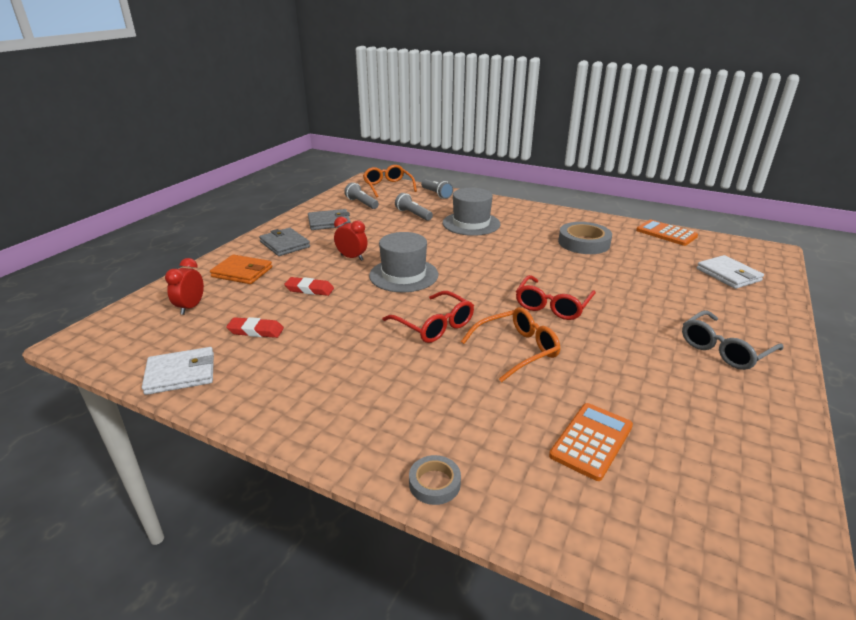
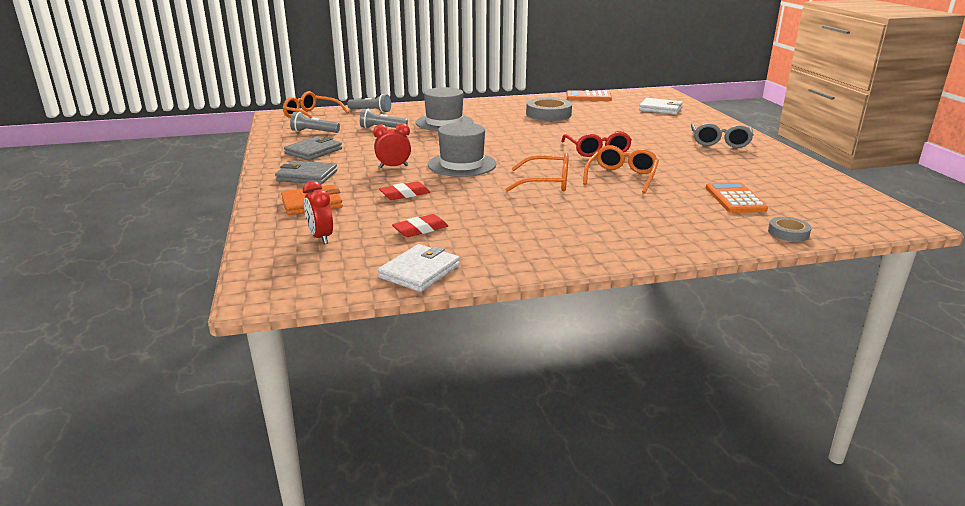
camera: 40 degrees left, 5 degrees down
red glasses [382,291,474,343] -> orange glasses [505,152,569,192]
grey tape [409,455,461,505] -> grey tape moved to [768,217,812,242]

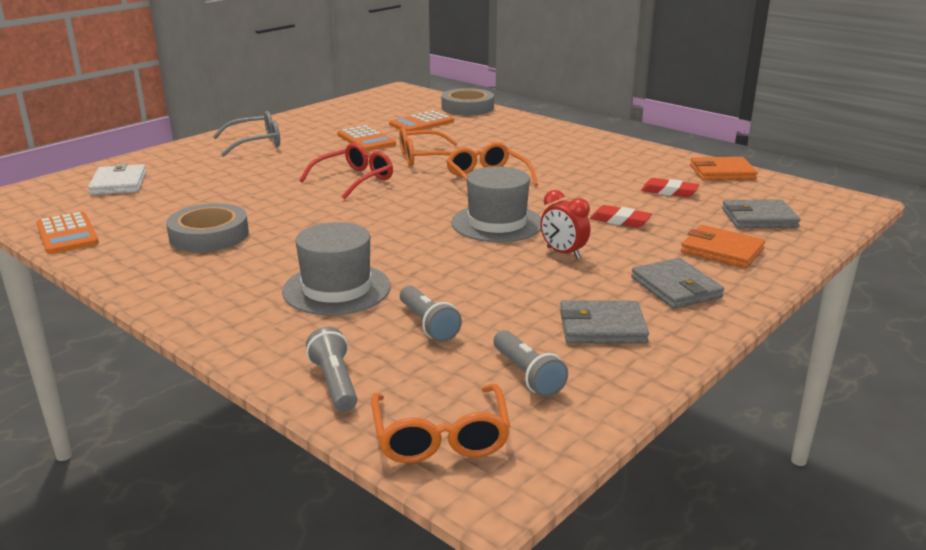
camera: 125 degrees left, 0 degrees up
red clock [303,181,333,244] -> grey wallet [722,199,801,228]
white wallet [378,244,460,292] -> orange wallet [690,157,758,181]
grey tape [768,217,812,242] -> grey tape [441,88,494,115], size x1.82
none -> orange calculator [337,125,396,151]

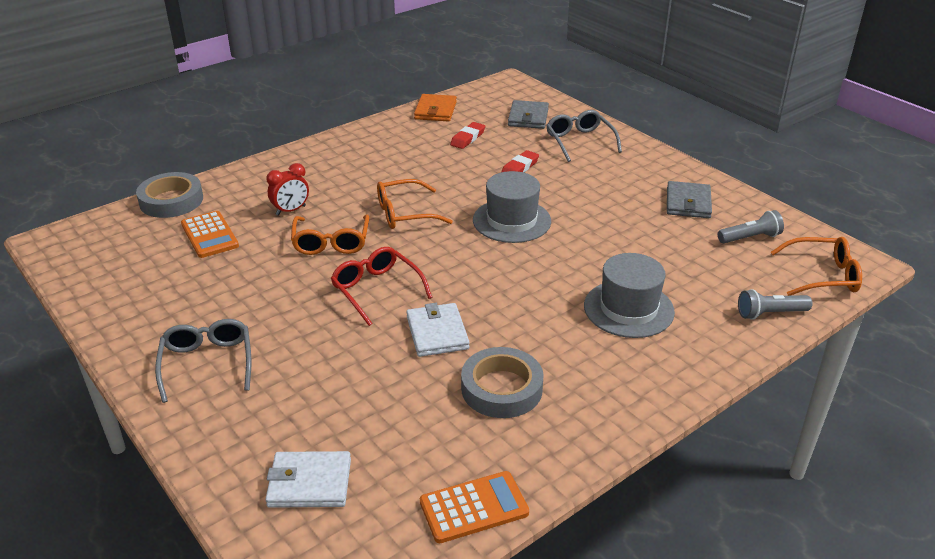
camera: 80 degrees left, 10 degrees up
orange calculator [337,125,396,151] -> none
grey flashlight [400,285,462,342] -> none
red clock [540,190,590,259] -> red clock moved to [267,163,309,216]
grey wallet [631,258,724,309] -> none
orange wallet [681,225,765,268] -> grey glasses [546,110,622,162]
none -> white wallet [406,303,470,357]

